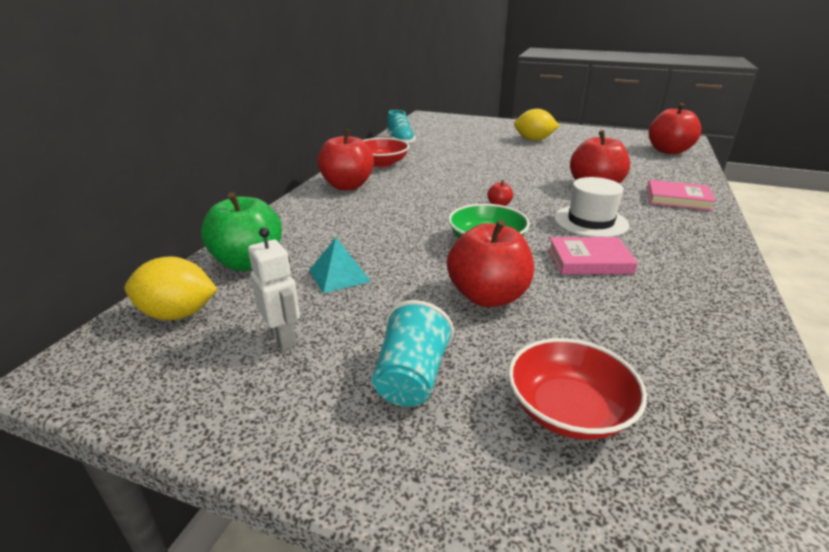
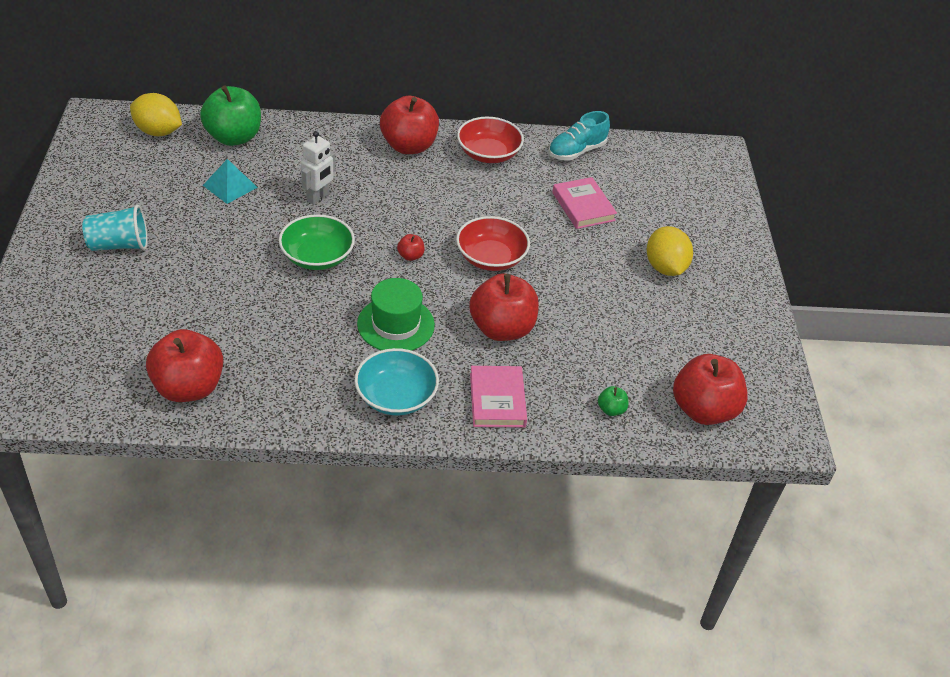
camera: 65 degrees right, 15 degrees up
yellow lemon [125,256,217,320] -> yellow lemon turned 45 degrees counterclockwise [130,93,182,136]
white robot [248,227,300,350] -> white robot moved to [301,131,336,205]
red apple [447,220,534,307] -> red apple moved to [146,329,223,402]
red bowl [508,338,647,440] -> red bowl moved to [456,216,530,271]
pink book [548,237,638,274] -> pink book moved to [552,177,617,229]
white hat [554,177,629,237] -> green hat [357,278,435,351]
none -> turquoise bowl [354,348,439,415]
none -> green apple [598,386,628,416]

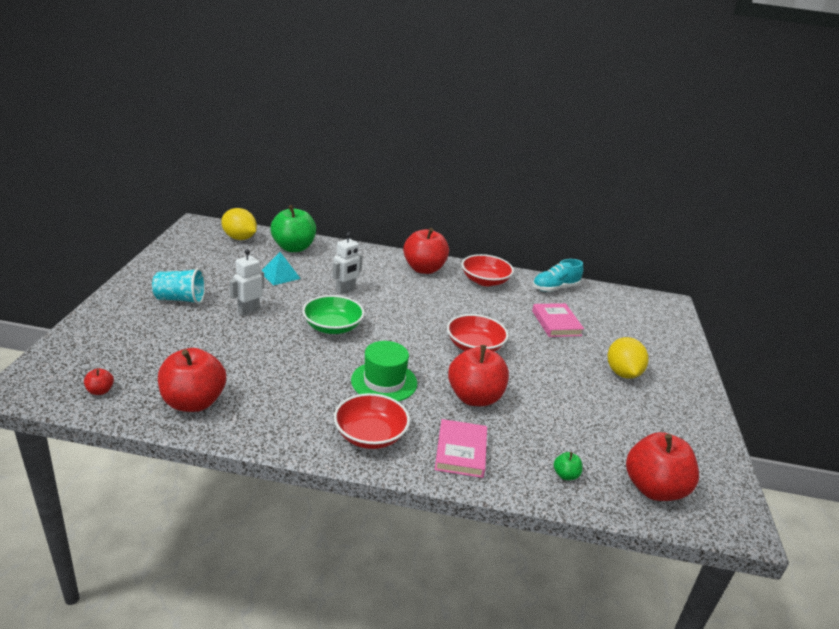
camera: 10 degrees right, 15 degrees down
turquoise bowl [354,348,439,415] -> red bowl [334,393,410,449]
red apple [397,234,425,261] -> red apple moved to [84,368,114,395]
none -> white robot [229,249,264,316]

